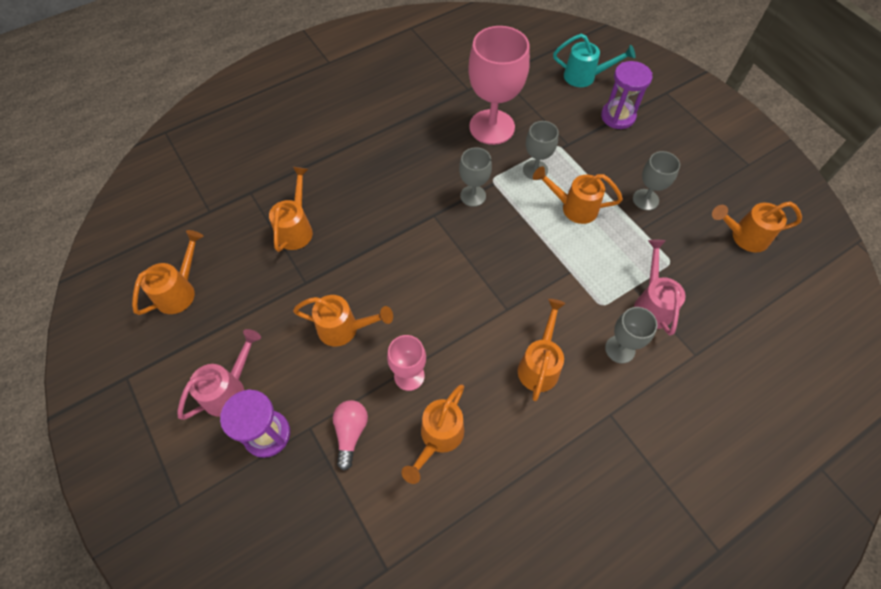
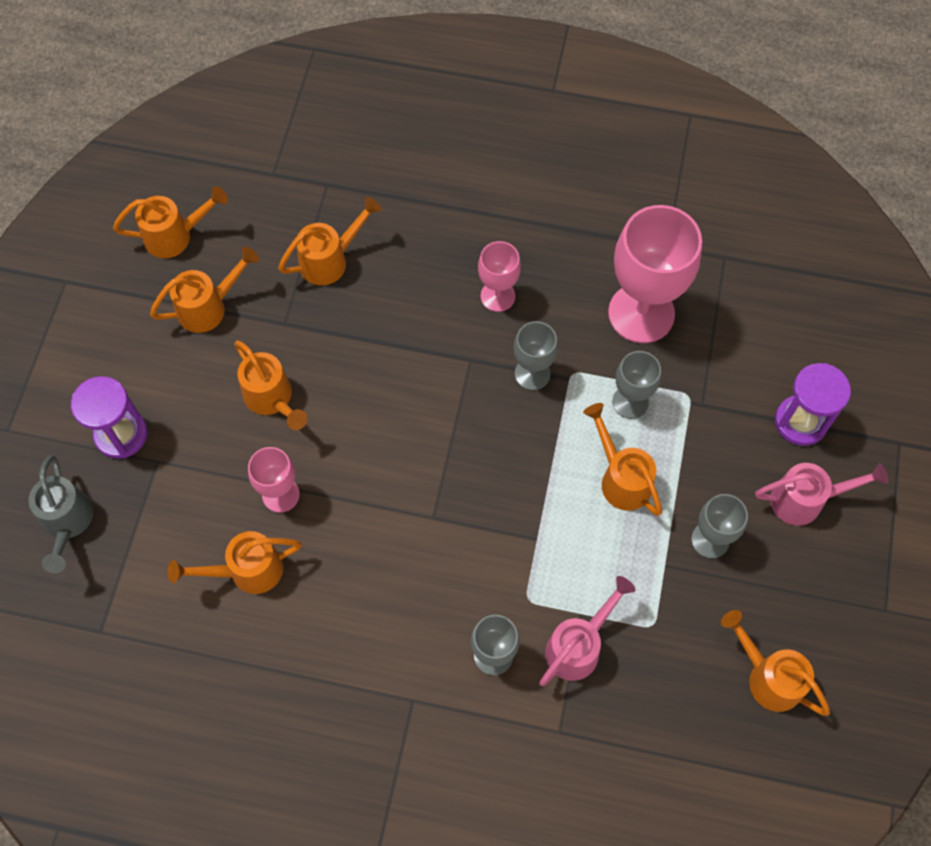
camera: 45 degrees right, 5 degrees up
pink watering can [177,329,261,420] -> pink watering can moved to [755,463,888,526]
pink light bulb [333,400,368,470] -> none
orange watering can [518,299,566,401] -> orange watering can moved to [150,247,259,333]
turquoise watering can [553,34,636,87] -> none
none -> grey watering can [29,455,93,573]
none -> pink goblet [478,241,521,312]

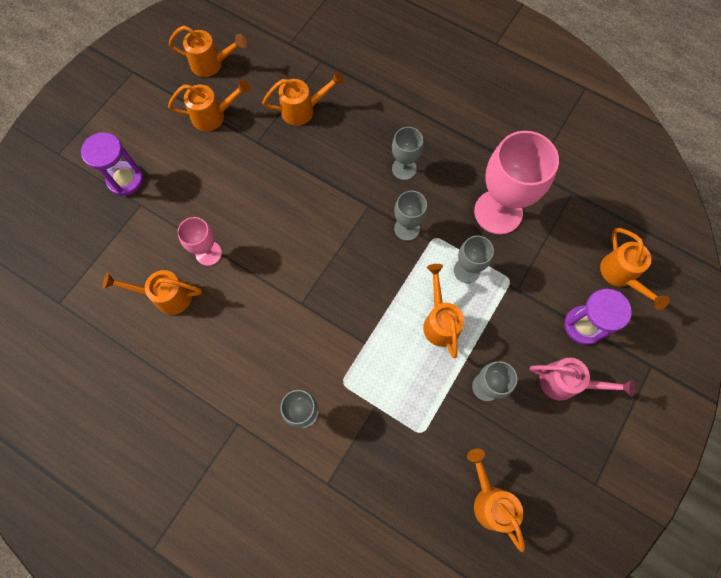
camera: 20 degrees right, 5 degrees up
grey watering can [29,455,93,573] -> none
orange watering can [234,341,307,430] -> orange watering can moved to [600,228,670,310]
pink goblet [478,241,521,312] -> grey goblet [392,127,423,180]
pink watering can [539,576,636,686] -> none

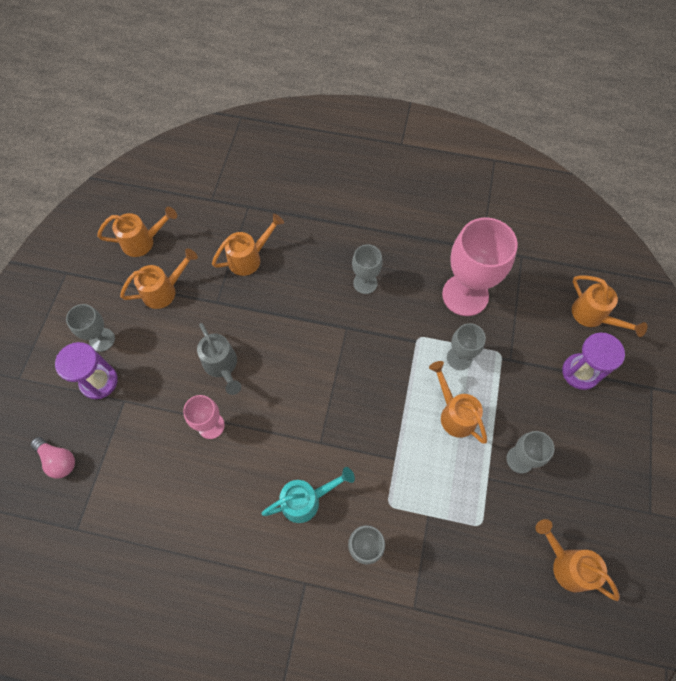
camera: 20 degrees left, 5 degrees down
orange watering can [103,270,202,315] -> none
grey goblet [394,191,427,241] -> grey goblet moved to [66,304,115,352]
pink watering can [530,358,635,401] -> none
none -> pink light bulb [31,437,75,478]
none -> grey watering can [197,323,241,395]
none -> turquoise watering can [261,467,355,523]

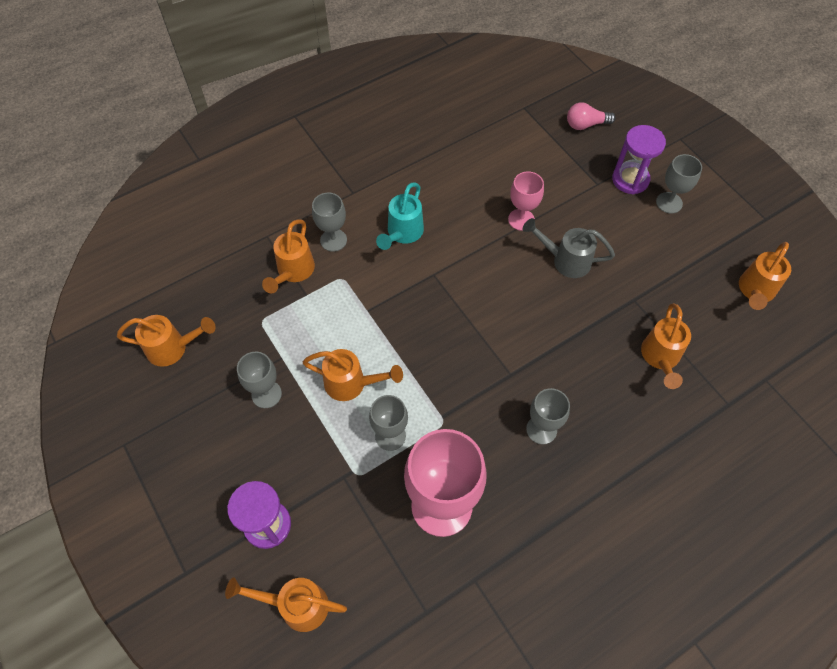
camera: 135 degrees right, 5 degrees down
orange watering can [120,248,198,309] -> orange watering can moved to [262,219,315,294]

